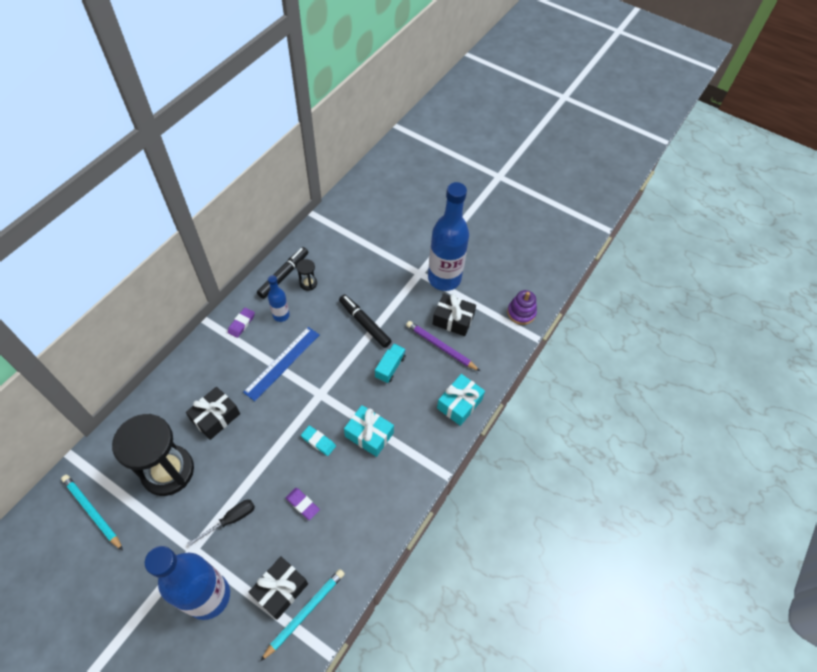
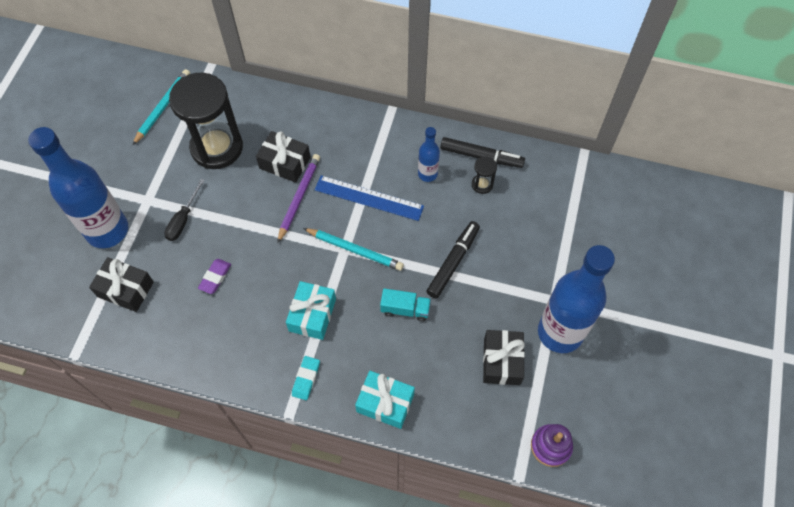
camera: 75 degrees right, 5 degrees up
black screwdriver [188,500,255,546] -> black screwdriver turned 75 degrees clockwise [164,179,205,241]
purple eraser [228,307,255,338] -> none
turquoise pencil [260,569,345,661] -> turquoise pencil moved to [303,228,404,271]
turquoise eraser [301,426,336,456] -> turquoise eraser moved to [292,356,320,400]
purple pencil [406,321,480,371] -> purple pencil moved to [277,154,320,244]

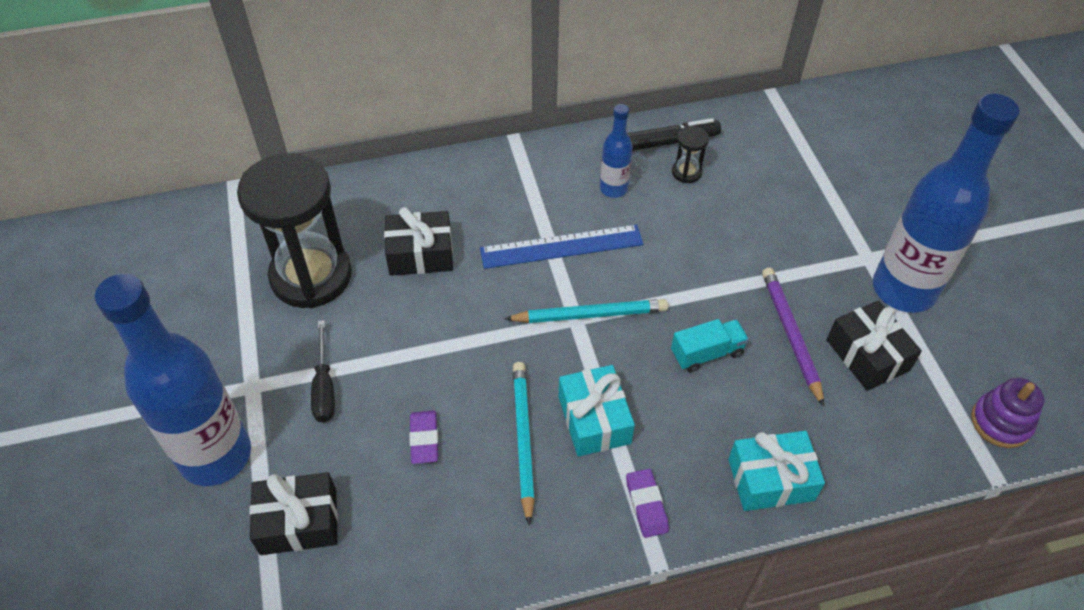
camera: 30 degrees left, 10 degrees down
turquoise pencil [132,69,190,145] -> turquoise pencil moved to [513,362,535,526]
purple pencil [277,154,320,244] -> purple pencil moved to [762,268,824,407]
turquoise eraser [292,356,320,400] -> purple eraser [626,469,669,538]
black marker [426,221,480,298] -> none

